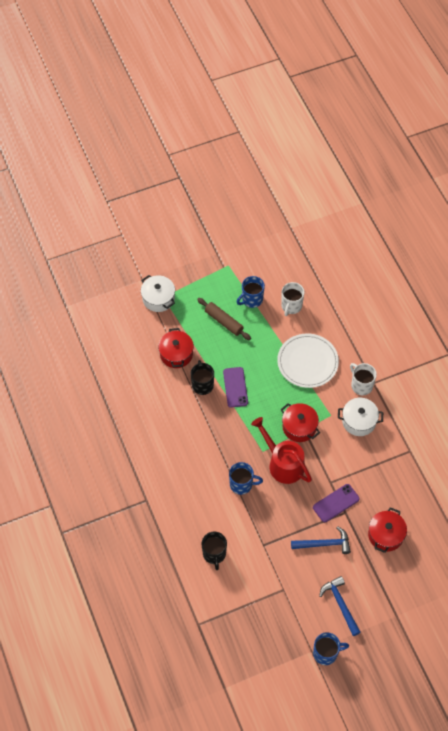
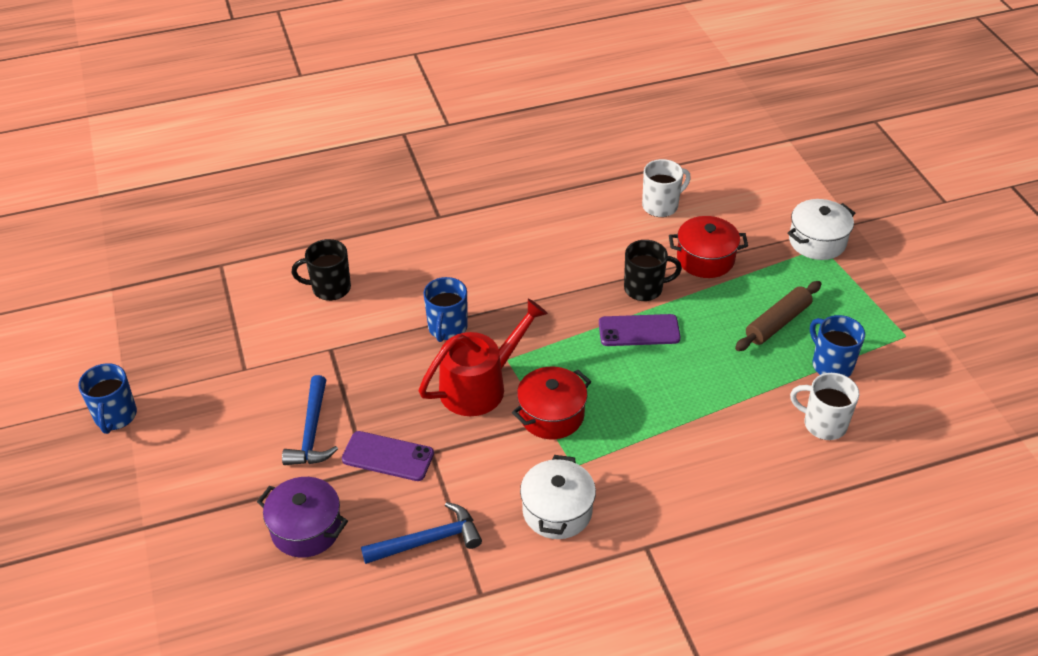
camera: 95 degrees right, 15 degrees down
white plate [277,334,339,388] -> none
purple phone [313,484,360,522] -> purple phone turned 45 degrees counterclockwise [342,431,434,481]
blue hammer [319,576,361,636] -> blue hammer moved to [361,502,482,564]
white mug [350,363,377,395] -> white mug moved to [642,159,691,217]
red pot [368,507,407,553] -> purple pot [257,477,348,558]

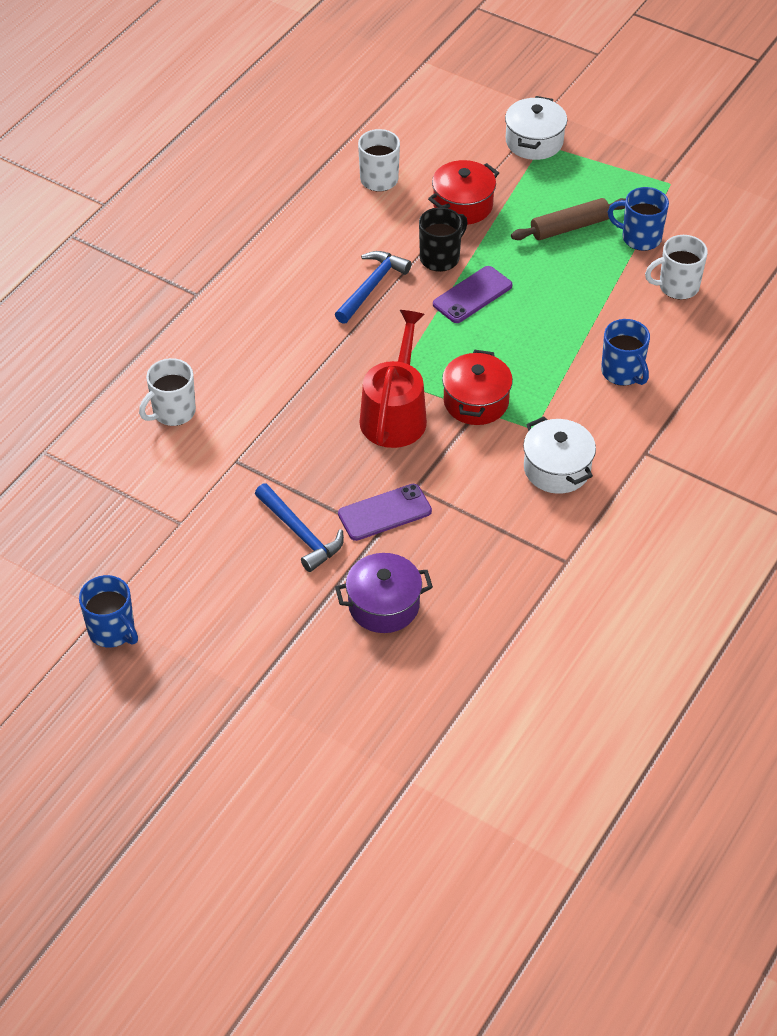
camera: 40 degrees left, 5 degrees up
black mug [292,239,351,301] -> white mug [139,358,196,426]
blue hammer [361,502,482,564] -> blue hammer moved to [335,251,412,324]
blue mug [423,277,468,342] -> blue mug moved to [601,319,650,386]
brown rolling pin [735,281,821,351] -> brown rolling pin turned 60 degrees clockwise [511,198,626,240]

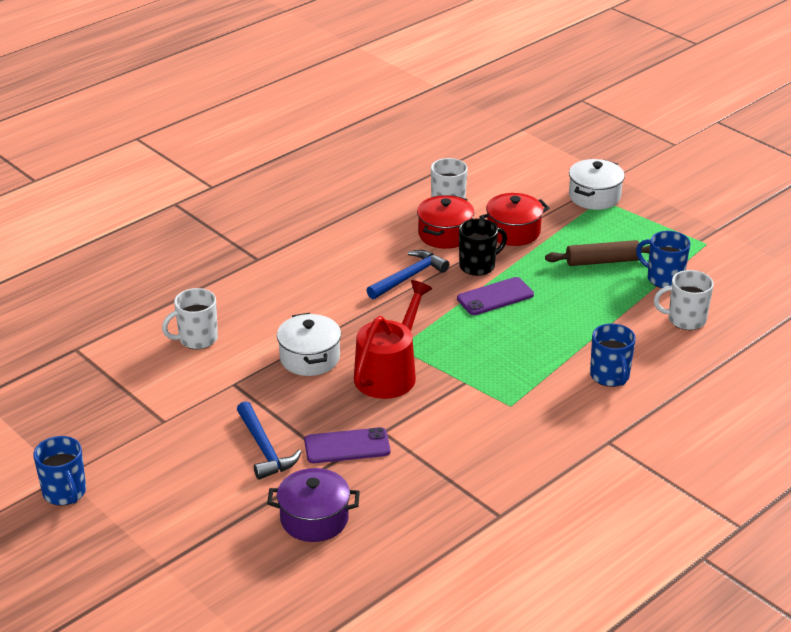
camera: 15 degrees right, 15 degrees down
red pot [442,350,513,425] -> red pot moved to [417,195,474,249]
white pot [523,417,596,494] -> white pot moved to [277,313,341,376]

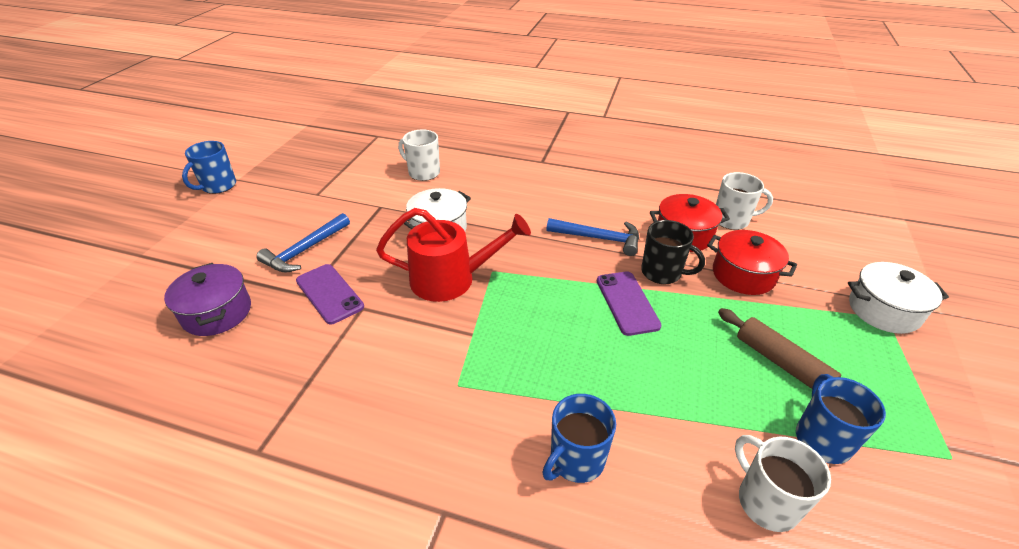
camera: 60 degrees right, 5 degrees up
purple phone [457,277,534,315] -> purple phone turned 45 degrees clockwise [597,271,661,336]

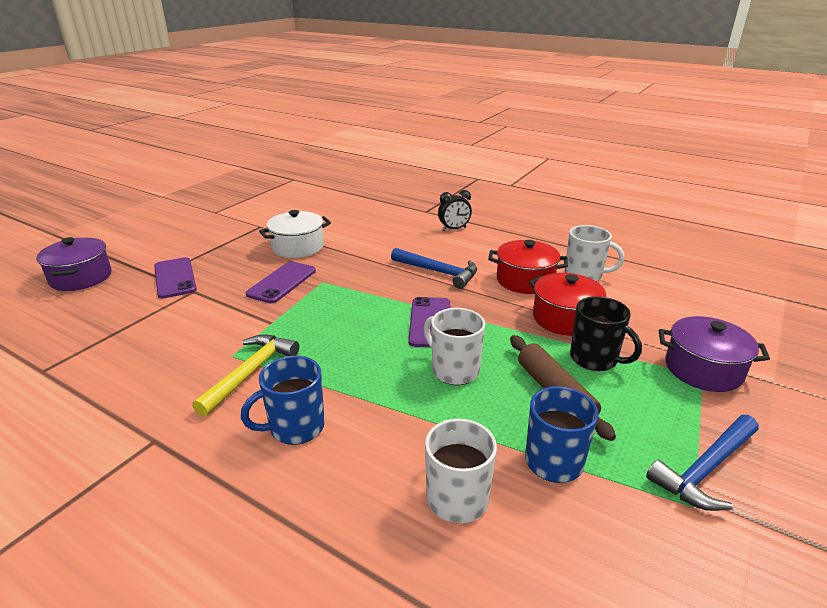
camera: 15 degrees right, 10 degrees down
blue mug [182,141,236,194] -> none
blue hammer [256,213,350,272] -> blue hammer moved to [646,415,759,511]
red watering can [376,208,531,302] -> purple phone [246,261,316,303]
white mug [398,129,440,181] -> white mug moved to [424,308,485,385]
black mug [641,220,705,284] -> black mug moved to [570,296,642,371]
white pot [848,262,949,334] -> purple pot [659,316,770,392]
none -> yellow hammer [192,335,299,417]
none -> black clock [438,190,472,231]

